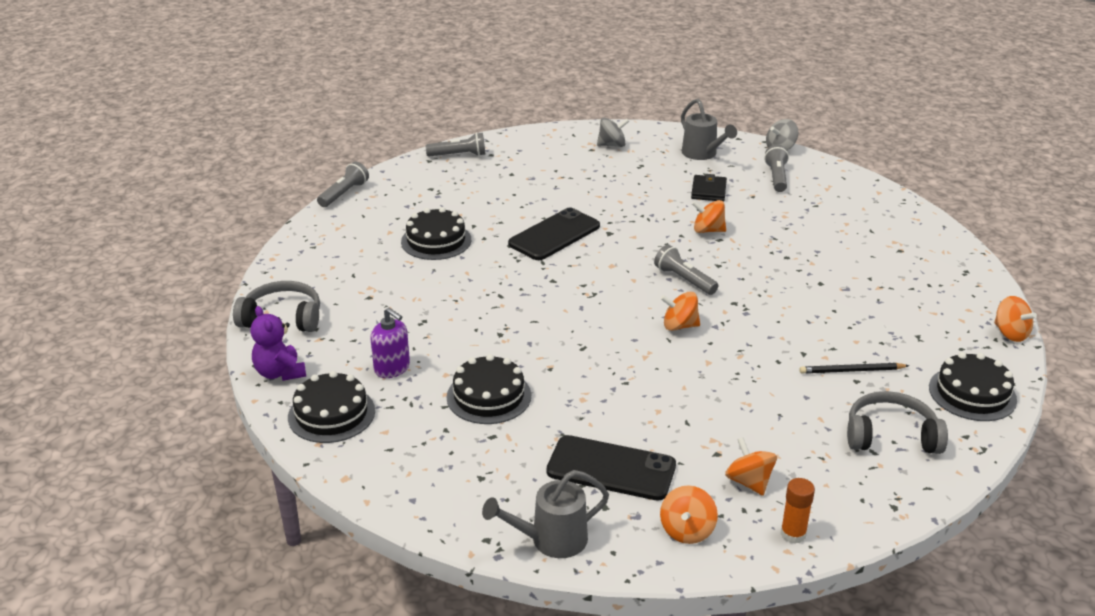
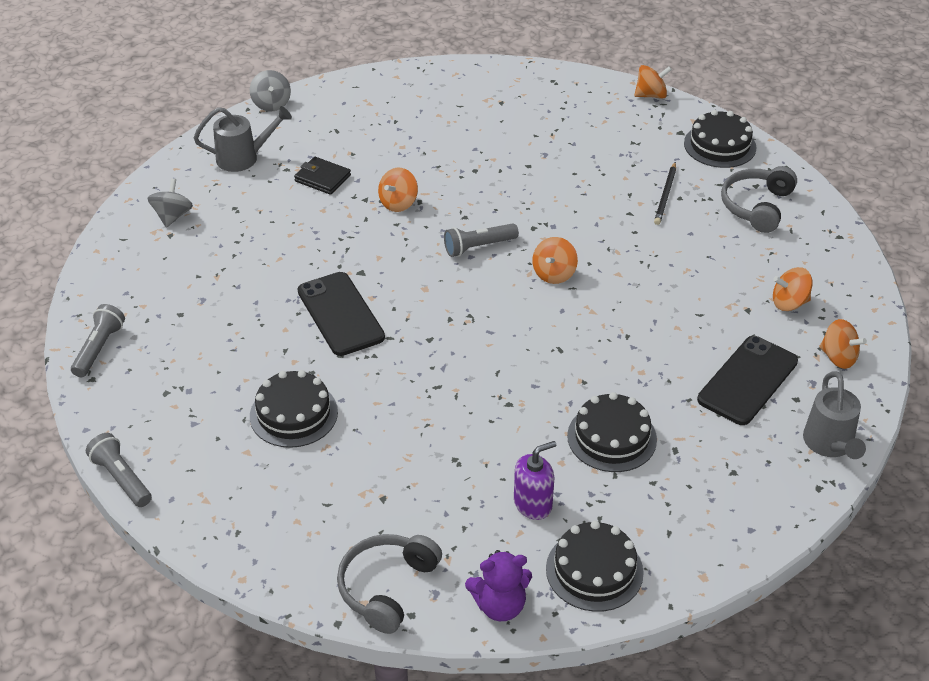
camera: 70 degrees left, 10 degrees up
grey flashlight [764,145,789,192] -> none
orange glue stick [780,478,815,544] -> none

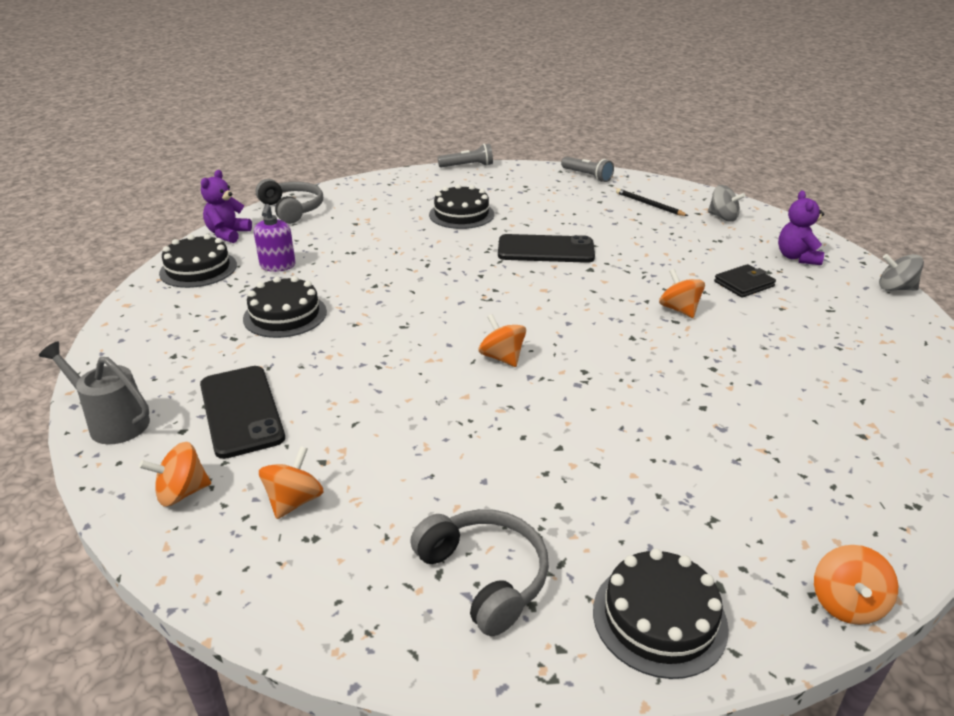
camera: 120 degrees right, 10 degrees down
grey watering can [194,106,292,172] -> purple teddy bear [778,190,824,265]
grey flashlight [444,223,519,257] -> none
black pencil [654,162,676,225] -> black pencil moved to [616,188,688,216]

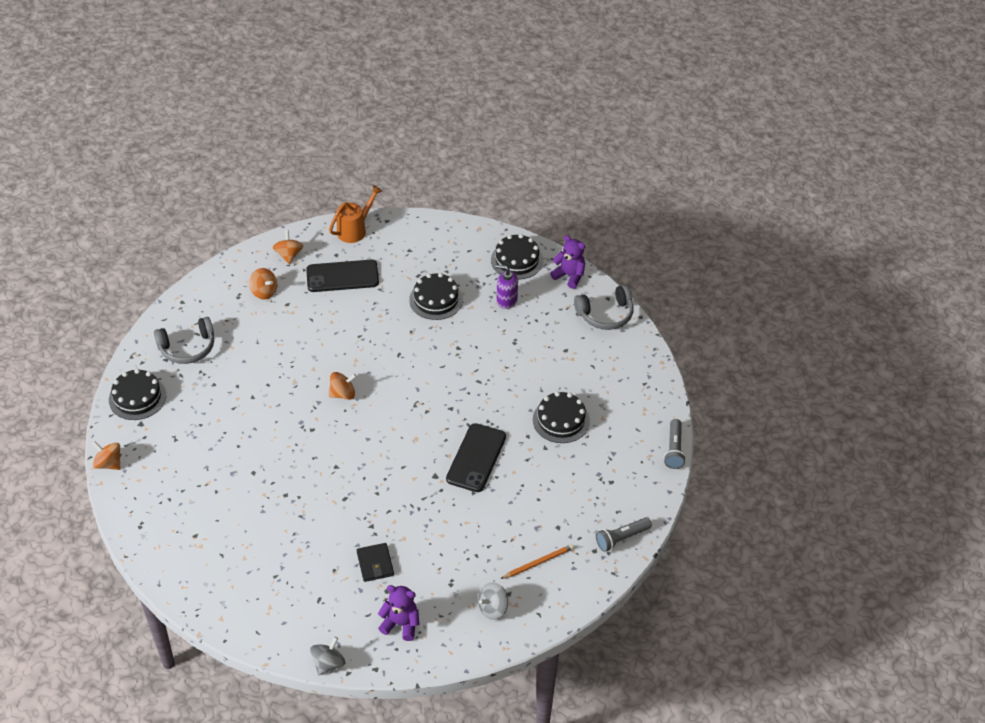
camera: 105 degrees right, 15 degrees up
grey watering can [39,341,150,444] -> orange watering can [329,185,382,243]
black pencil [616,188,688,216] -> orange pencil [501,544,574,579]
orange spinning top [659,269,705,318] -> none

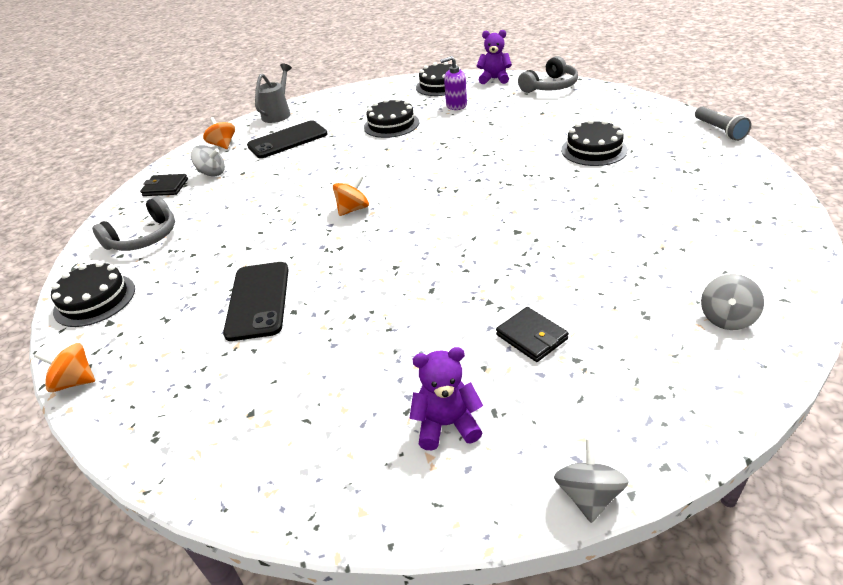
camera: 20 degrees left, 10 degrees down
orange spinning top [249,268,277,299] -> grey spinning top [191,145,225,177]
orange watering can [329,185,382,243] -> grey watering can [255,64,292,123]
purple teddy bear [378,585,419,641] -> purple teddy bear moved to [409,347,483,450]
black phone [446,423,506,492] -> black phone moved to [223,262,289,341]
orange pencil [501,544,574,579] -> none
grey flashlight [596,517,652,552] -> none
none -> black wallet [140,174,188,196]

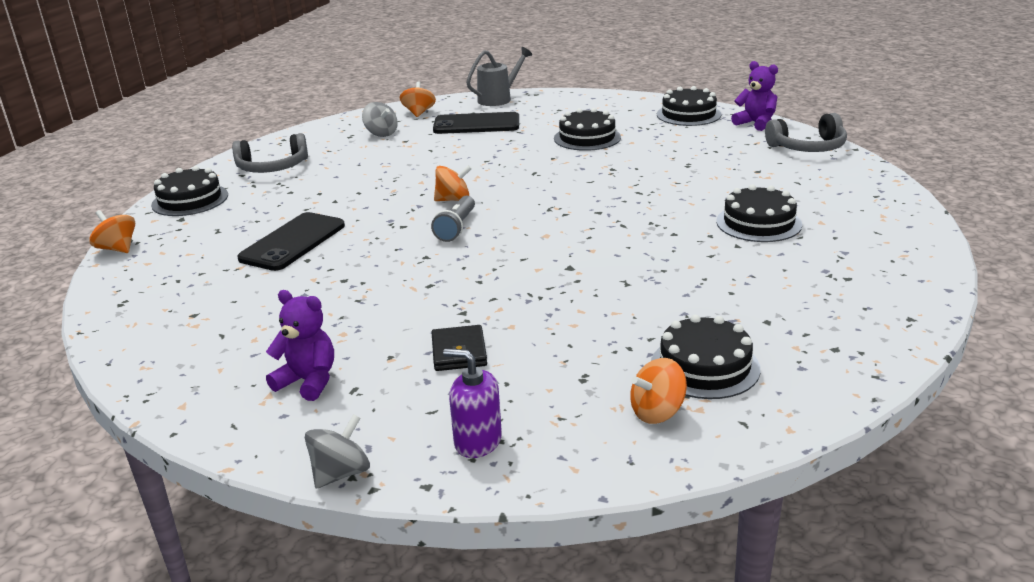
camera: 30 degrees right, 10 degrees down
black wallet [140,174,188,196] -> none
purple soap dispenser [440,56,467,110] -> purple soap dispenser moved to [443,349,502,458]
grey flashlight [695,107,751,141] -> grey flashlight moved to [431,196,475,242]
grey spinning top [701,274,764,330] -> orange spinning top [630,358,687,424]
none -> black cake [651,315,760,399]

